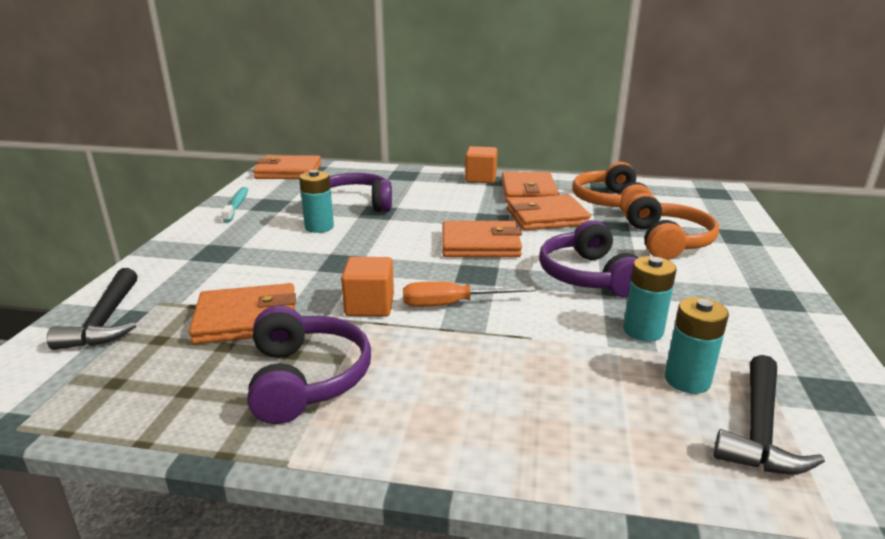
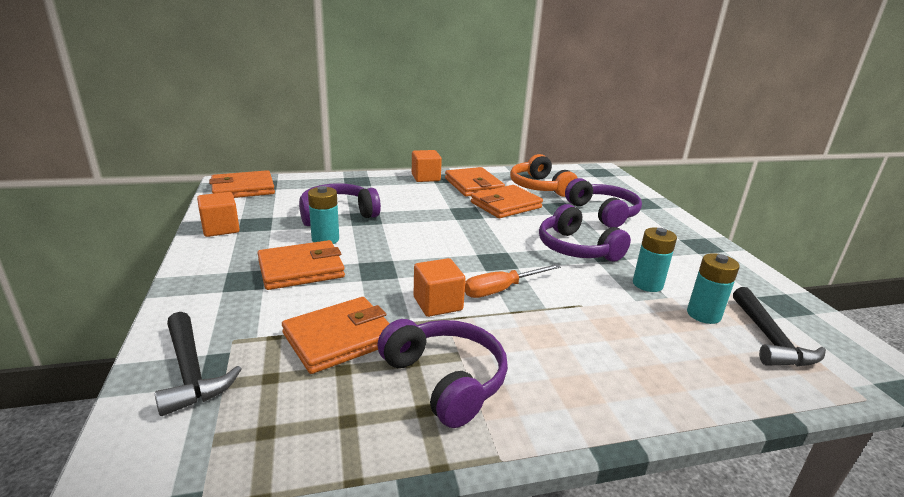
camera: 25 degrees left, 0 degrees up
turquoise toothbrush [222,187,248,222] -> orange cube [197,192,240,237]
orange wallet [443,221,522,257] -> orange wallet moved to [257,240,345,290]
orange headphones [624,193,719,260] -> purple headphones [565,178,642,228]

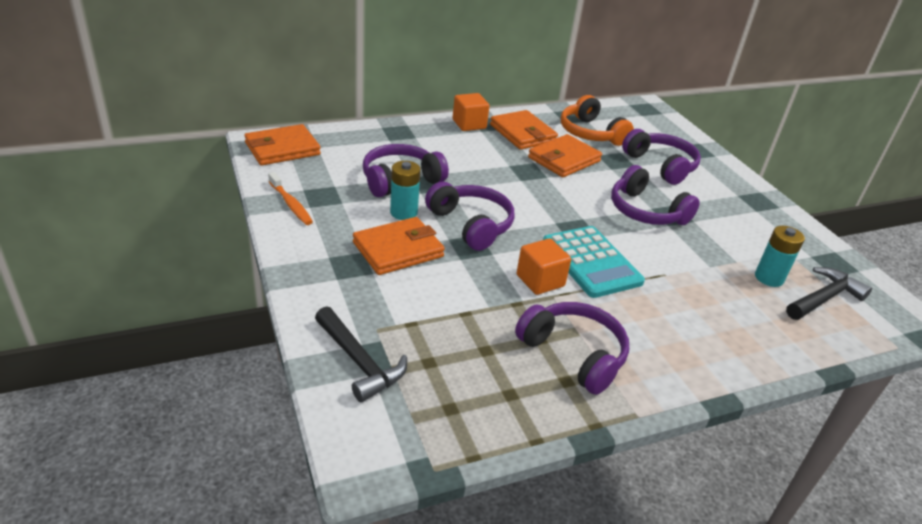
camera: 10 degrees left, 10 degrees up
orange cube [197,192,240,237] -> orange toothbrush [268,172,313,225]
orange wallet [282,297,390,374] -> none
orange screwdriver [465,264,561,298] -> turquoise calculator [543,226,645,298]
turquoise battery [633,228,677,292] -> none
black hammer [733,287,826,366] -> black hammer turned 120 degrees counterclockwise [786,267,872,320]
none -> purple headphones [425,181,514,251]

